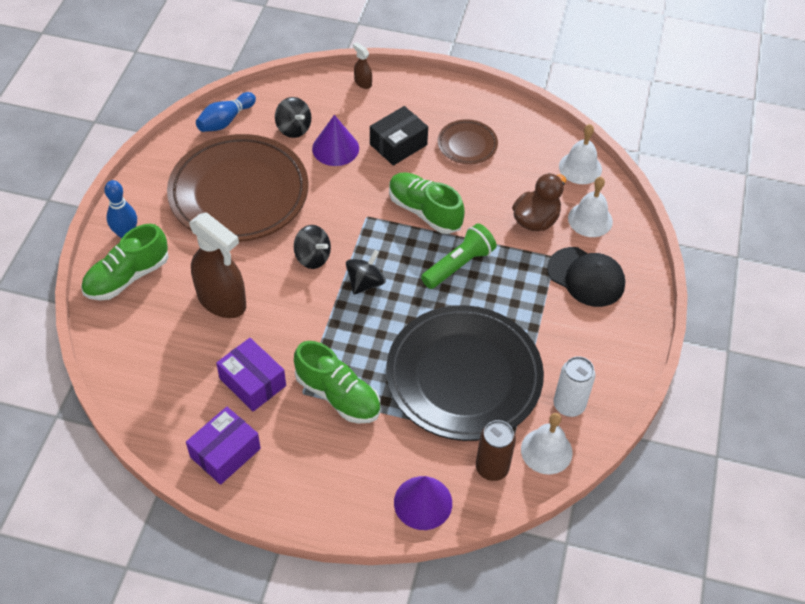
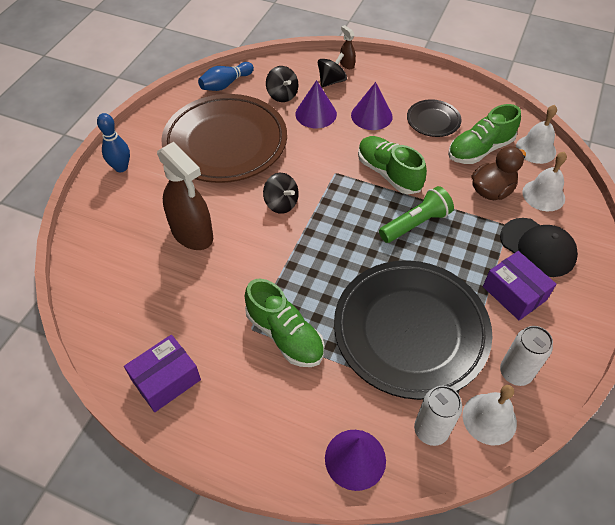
camera: 10 degrees right, 0 degrees up
green shoe [81,224,169,300] -> green shoe moved to [448,104,521,164]
purple box [216,338,286,411] -> purple box moved to [483,251,557,321]
black spinning top [346,250,386,295] -> black spinning top moved to [318,53,347,87]
black box [370,106,428,166] -> purple cone [351,82,393,130]
brown plate [438,119,498,164] -> black plate [407,99,461,137]
brown can [476,420,516,481] -> white can [414,386,462,446]

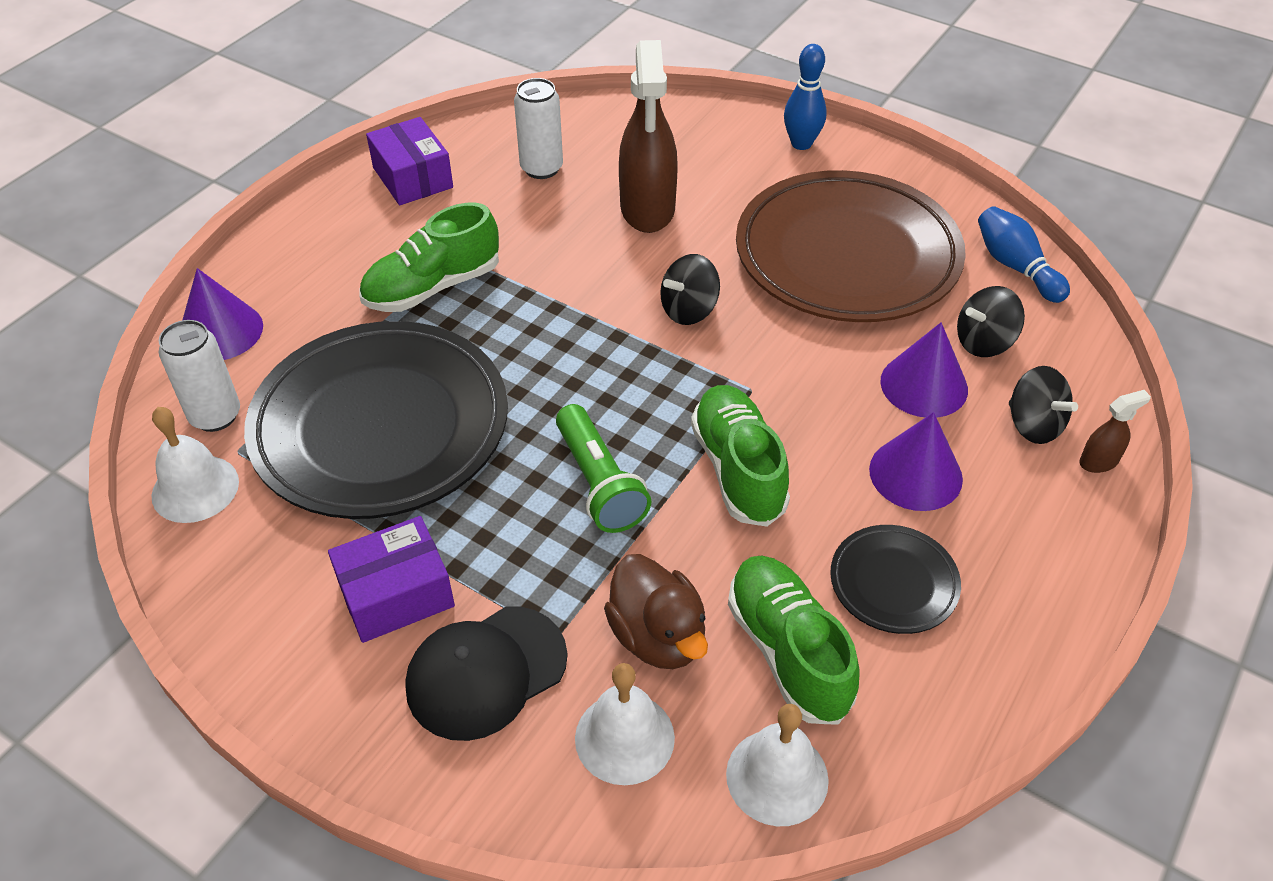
camera: 100 degrees right, 5 degrees down
brown spray bottle [157,142,213,250] -> brown spray bottle turned 60 degrees counterclockwise [619,40,678,233]
green shoe [358,136,427,194] -> green shoe turned 75 degrees counterclockwise [691,385,790,527]
white can [500,326,553,386] -> white can moved to [514,78,563,179]

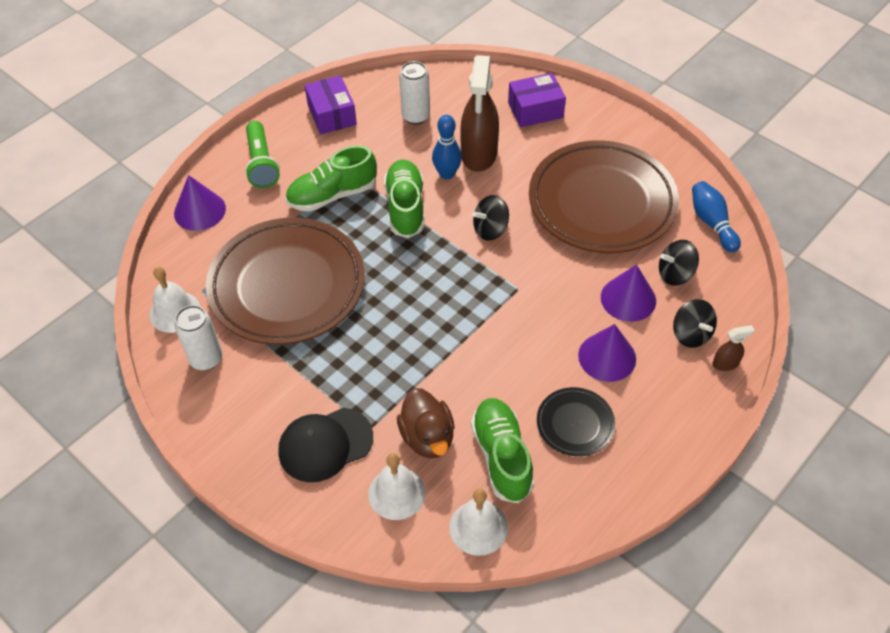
camera: 10 degrees right, 5 degrees up
white can [159,320,240,432] -> white can moved to [175,305,222,371]
black plate [244,321,508,519] -> brown plate [206,217,365,345]
purple box [328,516,455,643] -> purple box moved to [508,73,566,127]
green flashlight [556,404,651,533] -> green flashlight moved to [245,121,280,188]
green shoe [691,385,790,527] -> green shoe moved to [384,159,425,238]
blue bowling pin [784,44,827,150] -> blue bowling pin moved to [432,115,462,179]

